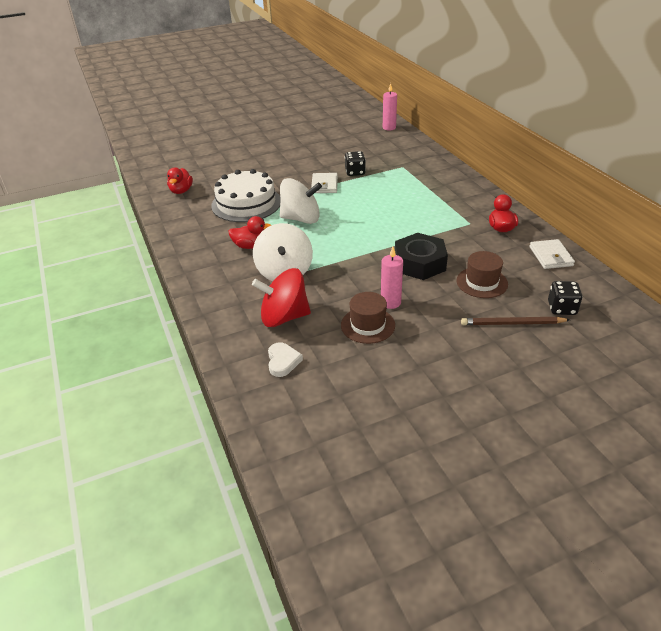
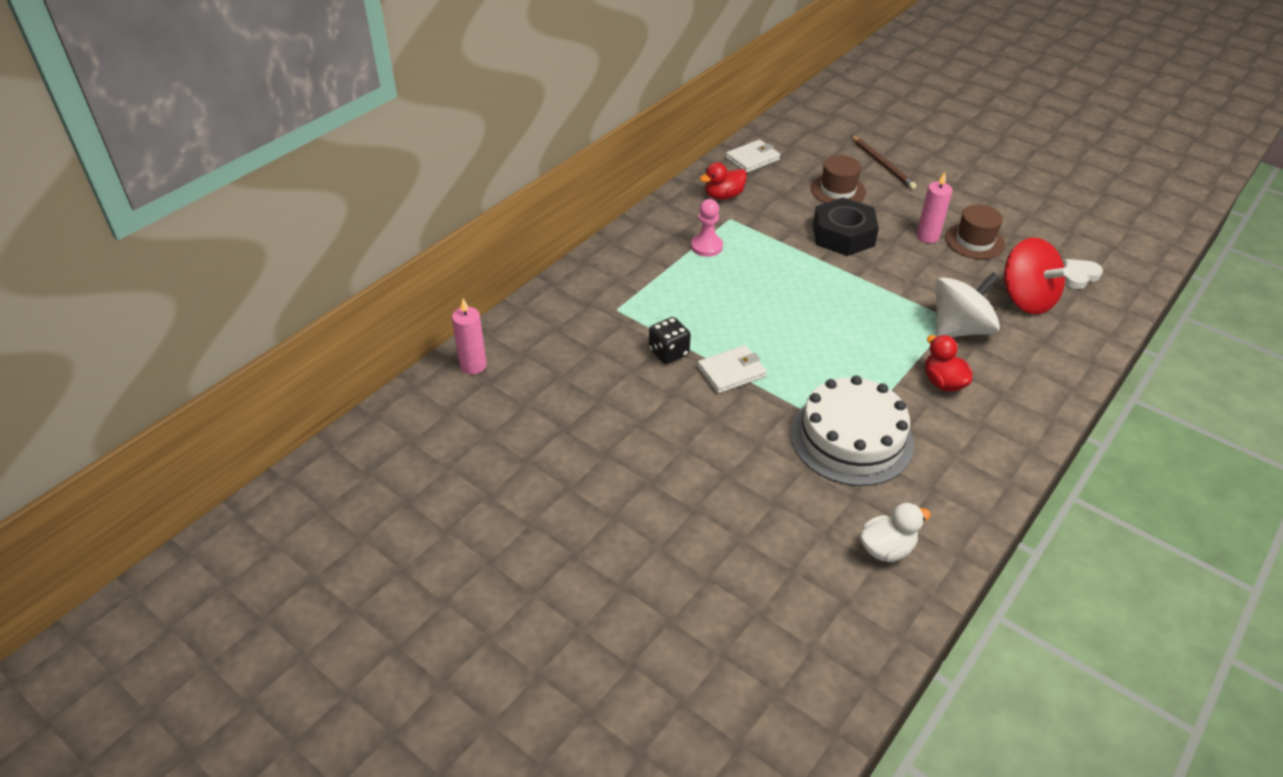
camera: 120 degrees left, 5 degrees up
red duck [167,167,193,194] -> white duck [860,503,931,562]
white spinning top [280,178,322,224] -> none
black dice [548,281,583,315] -> none
none -> pink pawn [691,199,723,257]

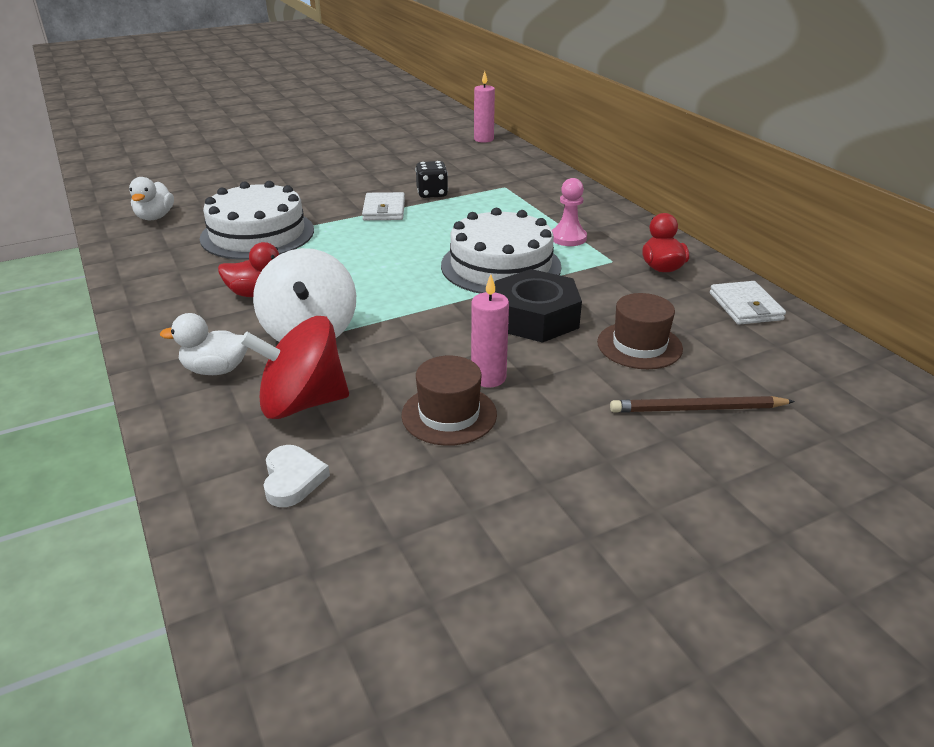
camera: 115 degrees right, 10 degrees down
none -> white duck [160,313,248,375]
none -> white cake [441,208,562,293]

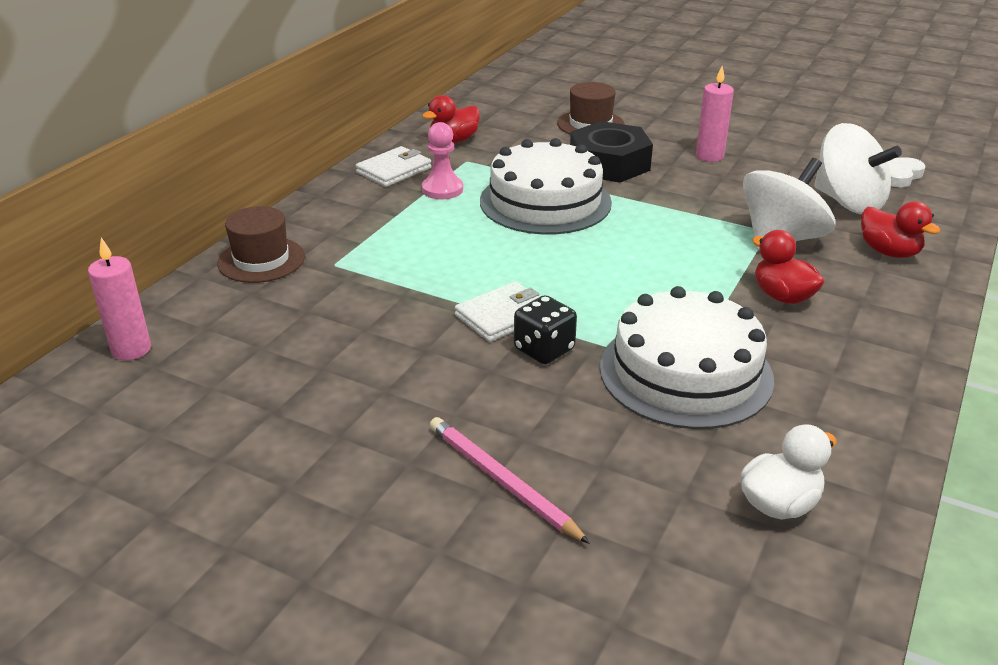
camera: 125 degrees left, 0 degrees up
white duck [160,313,248,375] -> red duck [861,201,941,258]
red spinning top [240,316,349,419] -> white spinning top [814,123,902,214]
brown hat [401,356,497,446] -> brown hat moved to [217,206,305,283]
black dice [415,161,448,198] -> black dice moved to [514,295,577,364]
brown pencil [610,396,795,413] -> none
white wallet [710,281,786,325] -> white wallet moved to [356,146,432,187]
none -> pink pencil [430,417,590,544]

